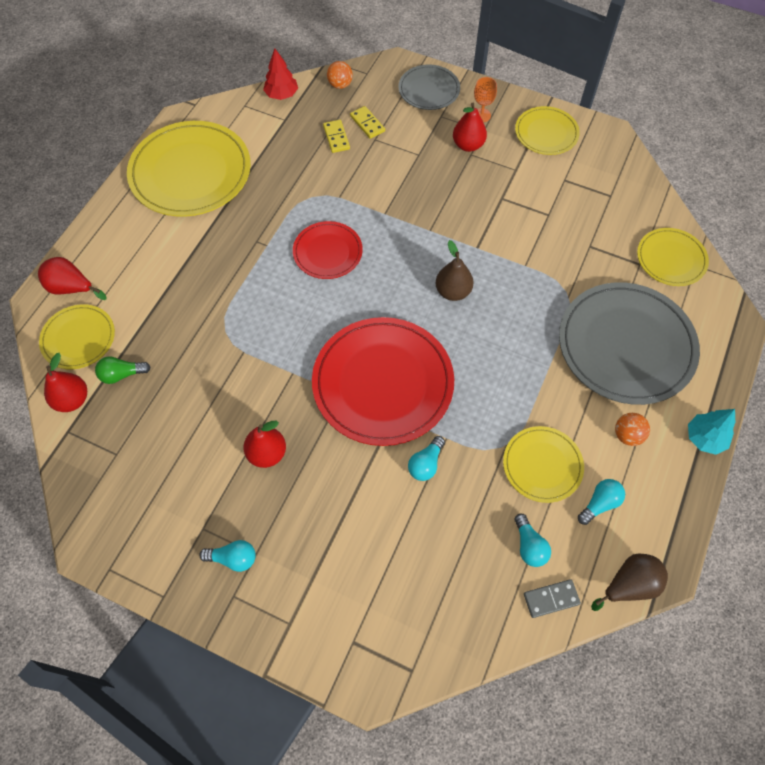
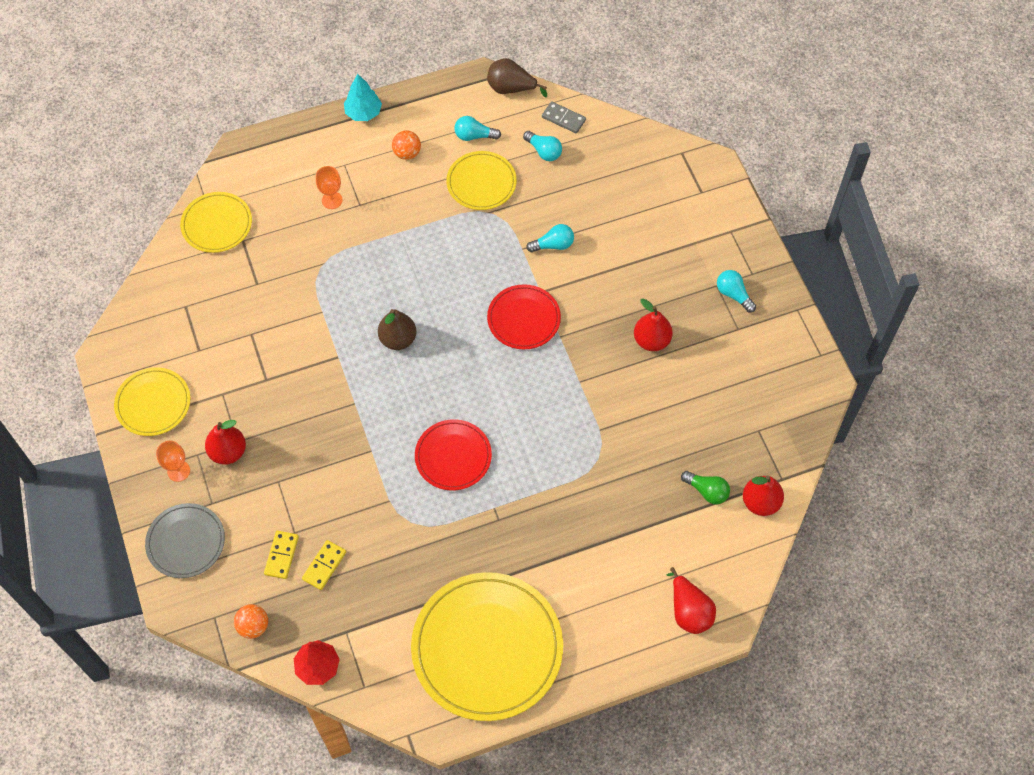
camera: 135 degrees left, 0 degrees up
yellow plate [39,304,115,369] -> none
red plate [312,317,454,446] -> red plate [487,284,561,349], size x0.54
turquoise light bulb [515,513,551,567] -> turquoise light bulb turned 105 degrees clockwise [523,131,562,161]
grey plate [559,282,700,405] -> orange goblet [316,166,343,209]

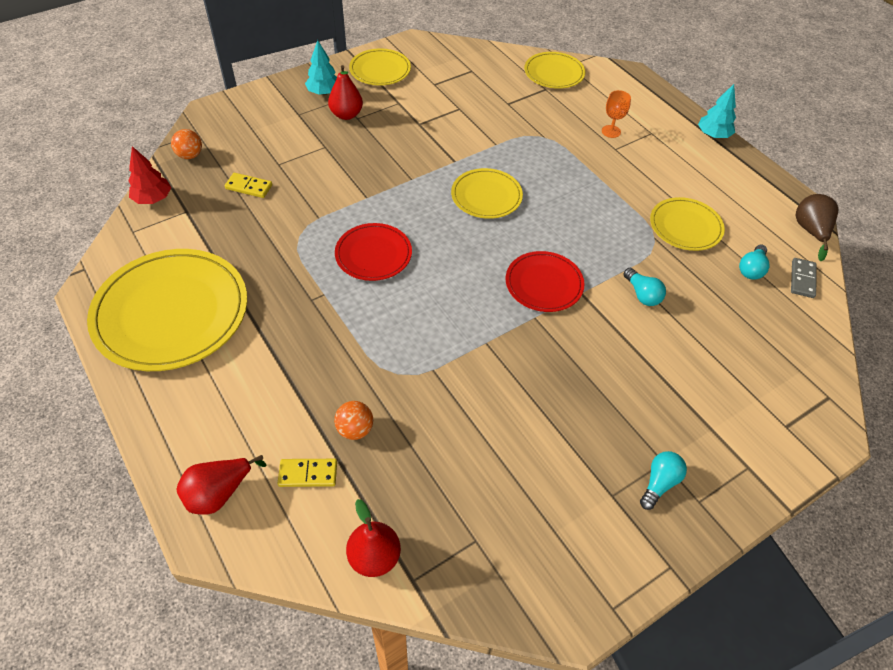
camera: 75 degrees right, 10 degrees down
grey plate [145,503,225,578] -> none
orange goblet [156,440,190,482] -> turquoise tree [305,40,337,95]
yellow domino [264,531,299,579] -> yellow domino moved to [278,459,337,487]
brown pear [378,309,416,350] -> yellow plate [451,168,523,219]
orange ball [392,130,421,160] -> orange ball moved to [334,401,373,440]
turquoise light bulb [454,116,501,141] -> none
red pear [634,298,673,351] -> none
green light bulb [681,471,730,504] -> none

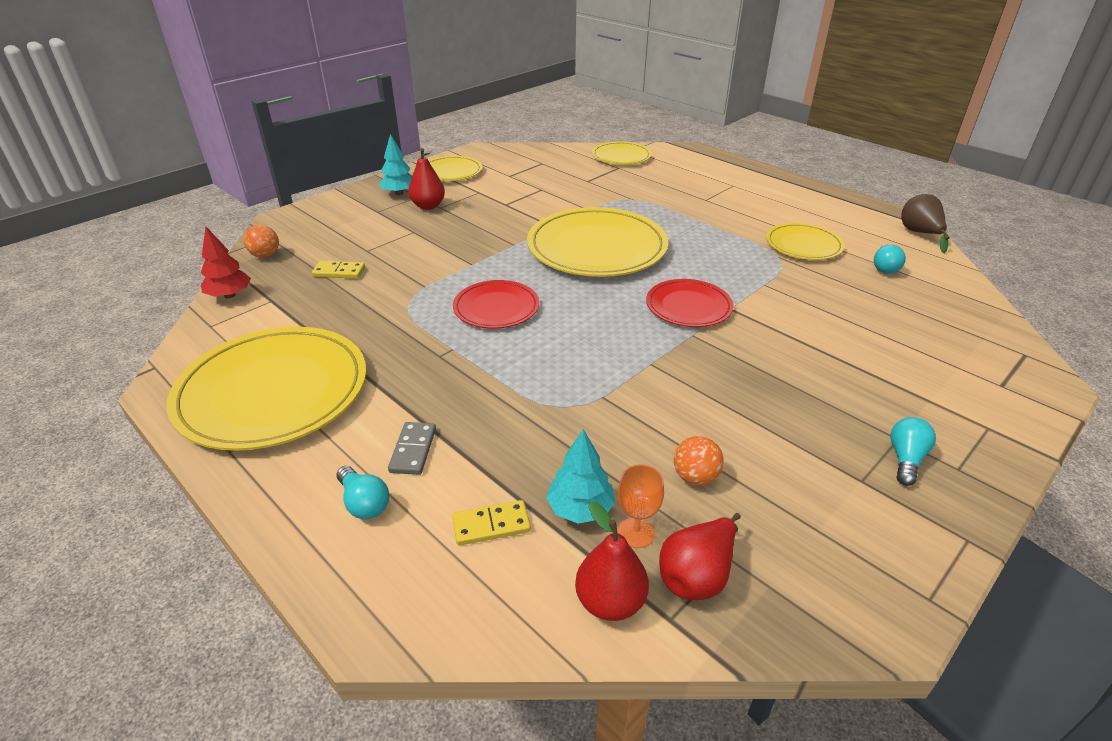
camera: 10 degrees left, 15 degrees down
red pear [176,455,266,515] -> red pear moved to [659,513,741,600]
orange ball [334,401,373,440] -> orange ball moved to [674,436,724,486]
yellow plate [451,168,523,219] -> yellow plate [527,207,669,277], size x1.85
orange goblet [602,90,631,138] -> orange goblet moved to [618,464,664,548]
turquoise light bulb [624,268,666,306] -> turquoise light bulb moved to [336,466,389,519]
turquoise tree [698,84,736,138] -> turquoise tree moved to [546,429,615,524]
grey domino [791,258,817,298] -> grey domino moved to [388,422,436,475]

